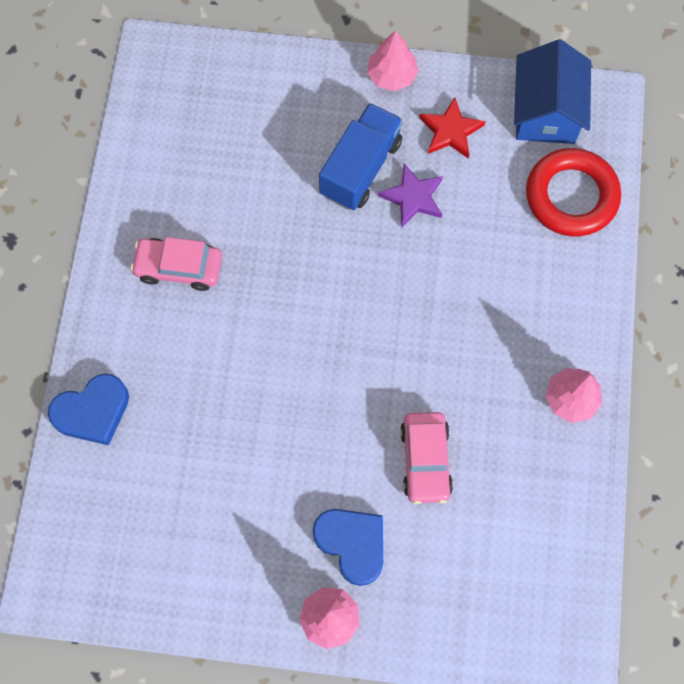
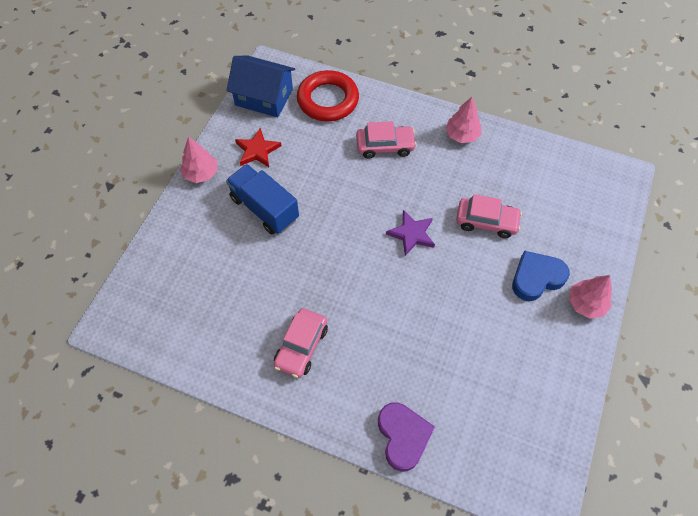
camera: 75 degrees left, 10 degrees down
blue heart [48,373,129,445] -> purple heart [378,402,435,471]
purple star [378,164,443,228] -> purple star moved to [386,210,435,256]
none -> pink car [356,121,417,159]

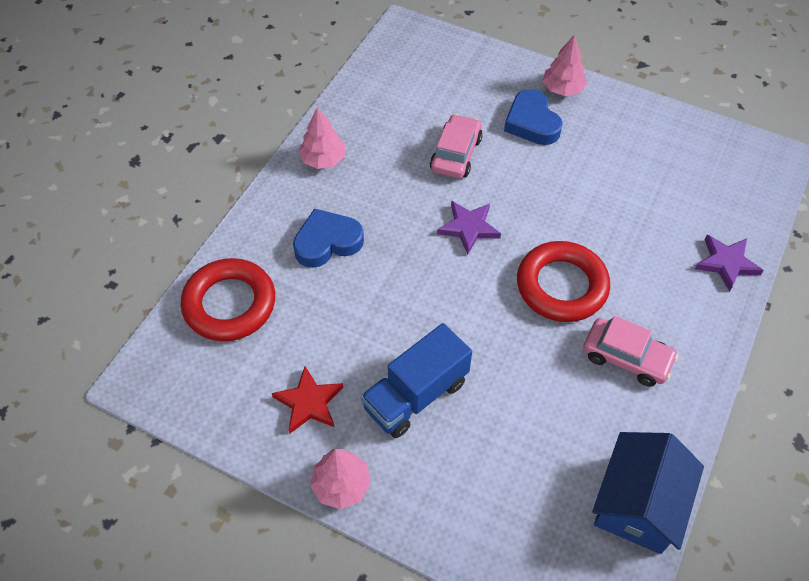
camera: 85 degrees left, 5 degrees down
blue house [226,55,295,117] -> blue house moved to [592,432,704,554]
pink car [356,121,417,159] -> blue heart [293,208,364,268]
purple heart [378,402,435,471] -> purple star [695,235,764,292]
none -> red ring [517,241,610,322]

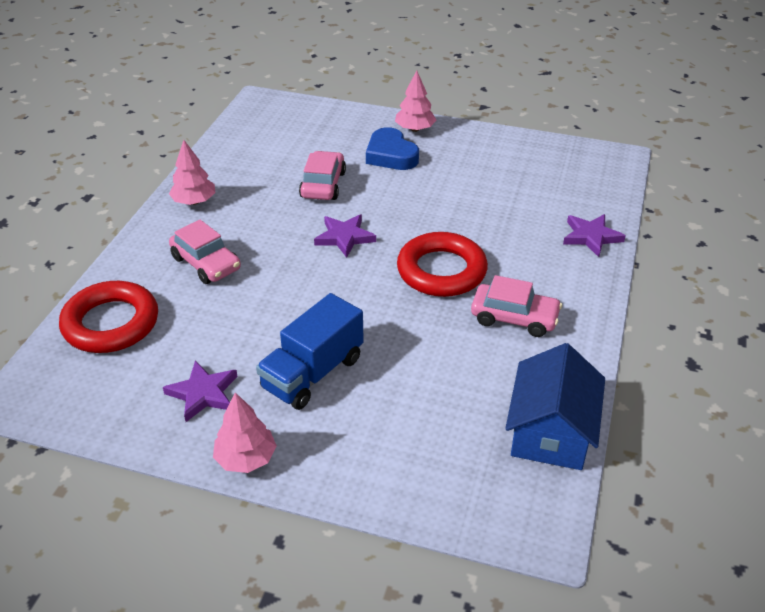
camera: 10 degrees left, 15 degrees down
red star [272,366,343,433] -> purple star [163,361,238,422]
blue heart [293,208,364,268] -> pink car [169,220,241,284]

